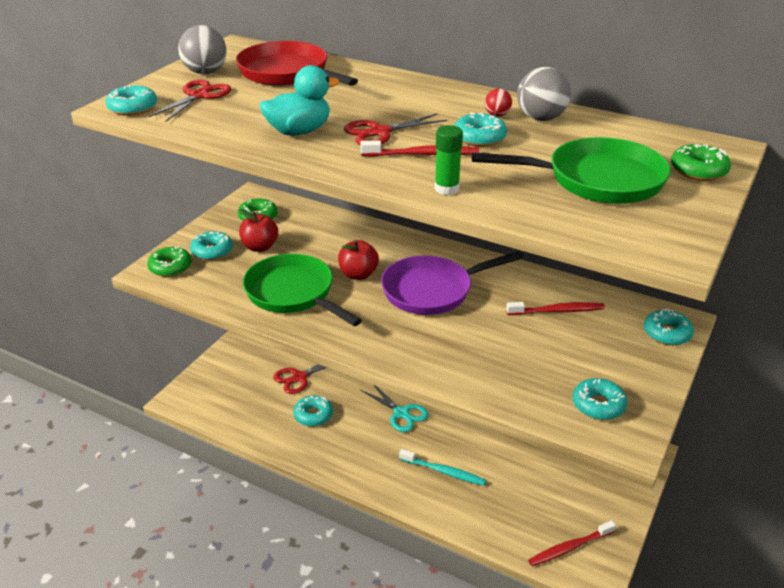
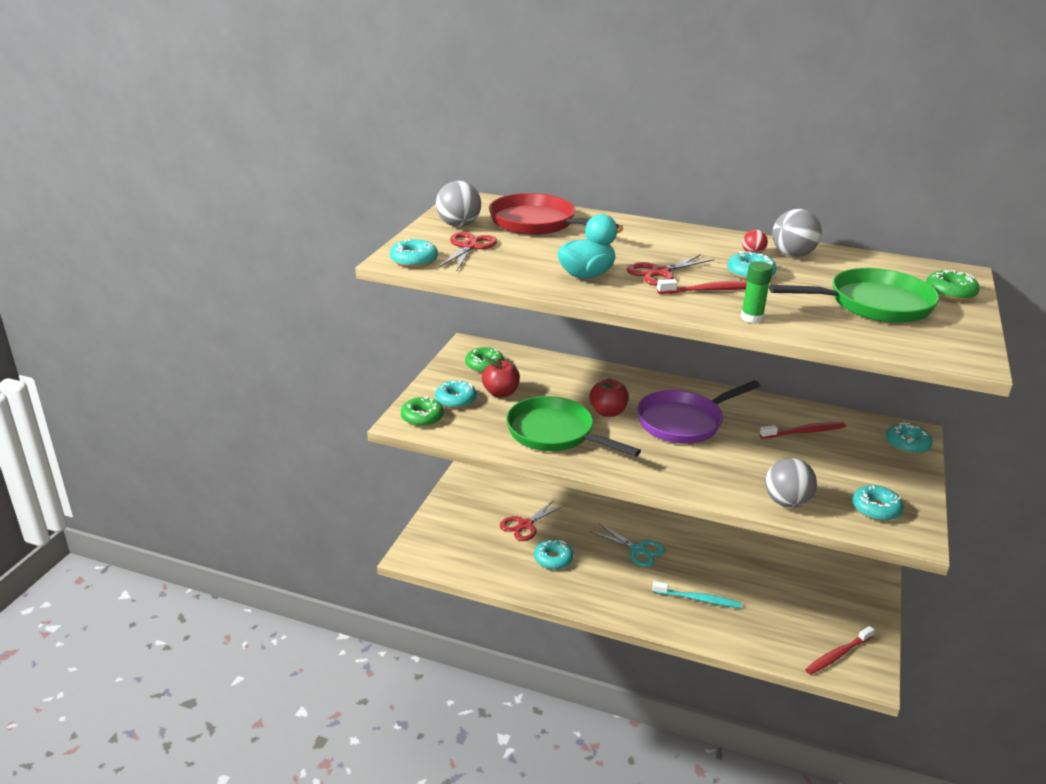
camera: 10 degrees left, 5 degrees down
none -> grey ball [765,458,817,508]

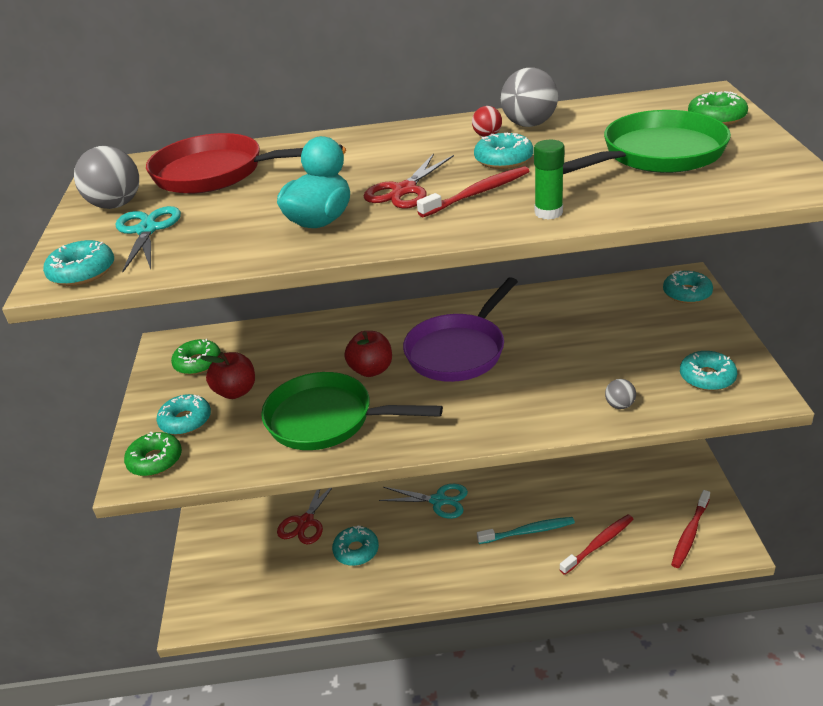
camera: 20 degrees left, 5 degrees up
red scissors [438,232,497,270] -> turquoise scissors [115,206,181,272]
red toothbrush [759,422,846,439] -> red toothbrush moved to [559,514,633,575]
grey ball [765,458,817,508] -> grey ball [605,379,636,409], size x0.53

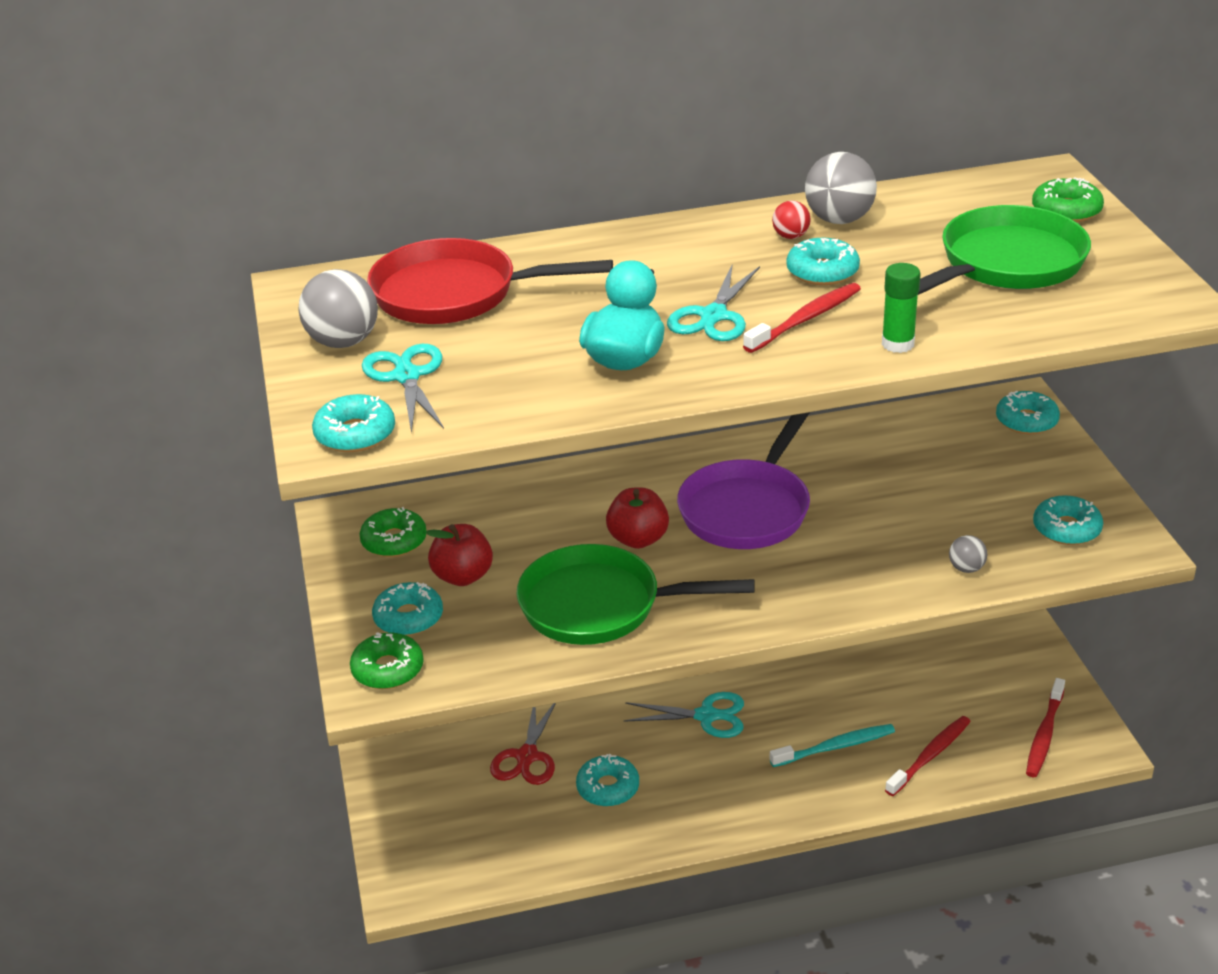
camera: 10 degrees left, 0 degrees up
red scissors [364,153,454,209] -> turquoise scissors [667,265,760,341]

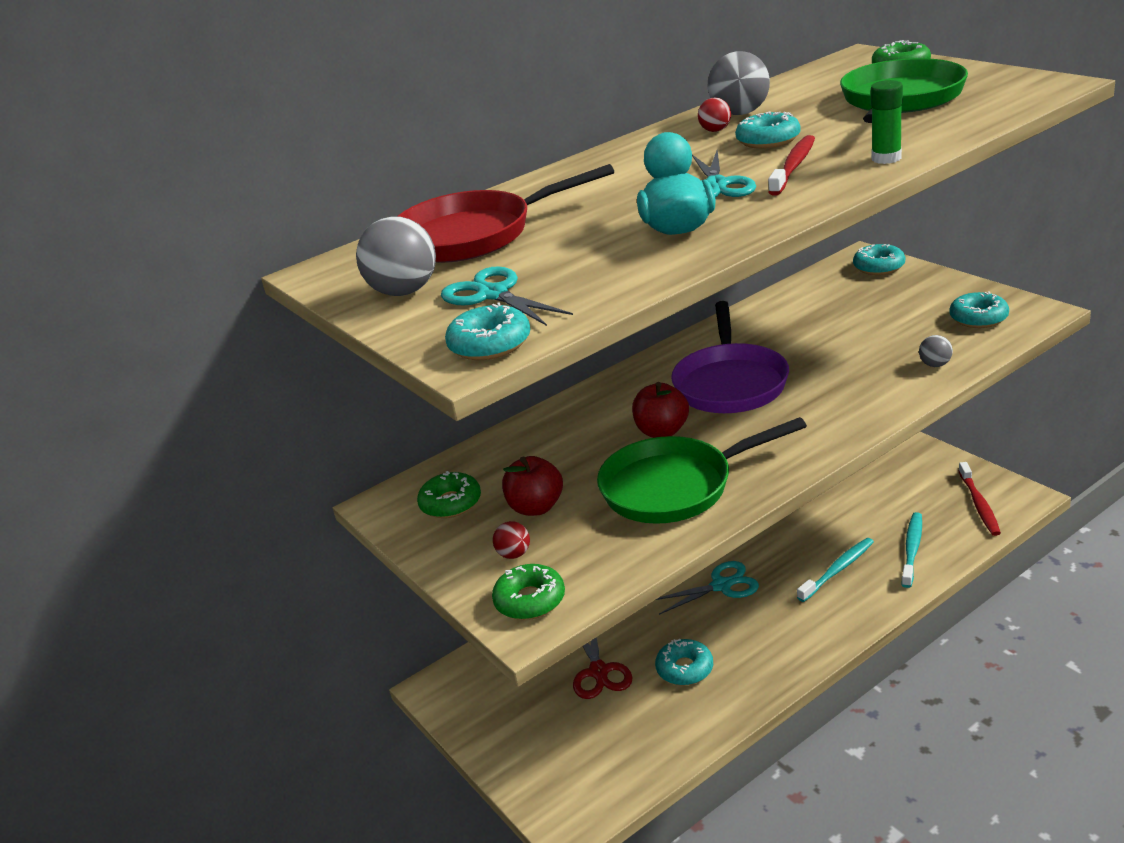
camera: 20 degrees left, 5 degrees down
turquoise donut [372,582,443,636] -> red ball [493,521,530,559]
red toothbrush [885,716,971,796] -> turquoise toothbrush [902,512,922,588]

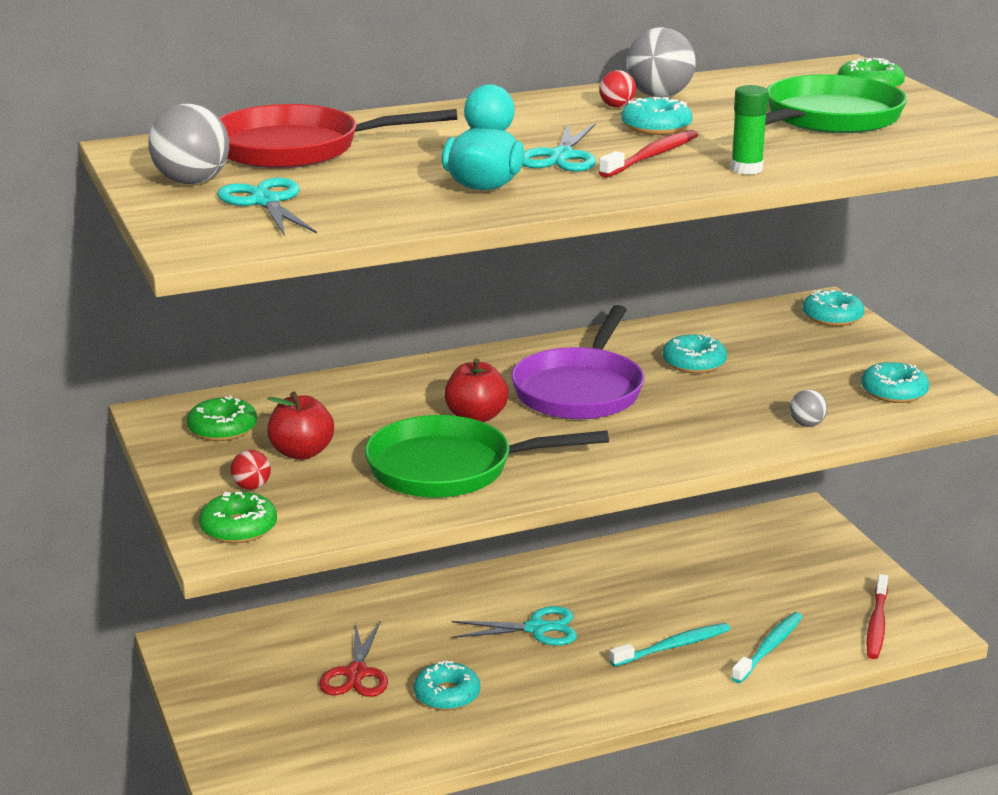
camera: 10 degrees right, 5 degrees down
turquoise donut [445,302,530,360] -> turquoise donut moved to [663,334,727,373]

